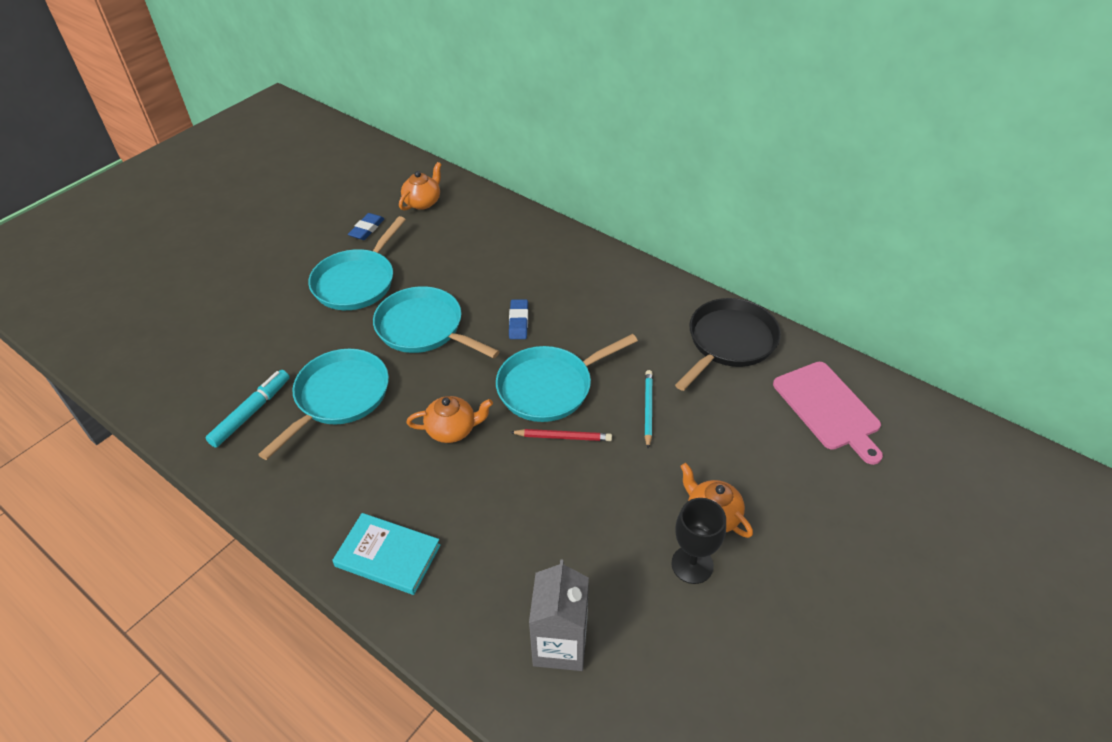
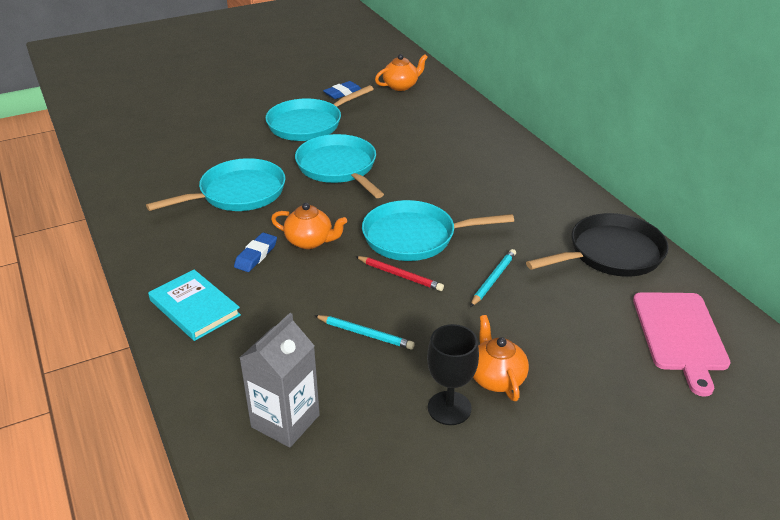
camera: 25 degrees right, 10 degrees down
turquoise marker [206,370,290,448] -> none
blue eraser [509,299,528,339] -> blue eraser moved to [234,233,277,272]
none -> turquoise pencil [314,315,415,350]

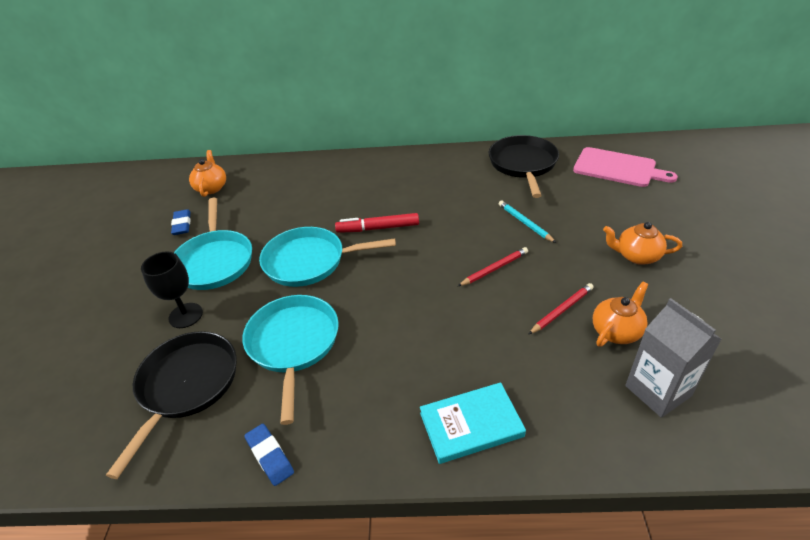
camera: 60 degrees left, 5 degrees up
blue eraser [234,233,277,272] -> blue eraser moved to [244,424,294,486]
orange teapot [271,203,347,249] -> orange teapot moved to [593,282,648,347]
turquoise pencil [314,315,415,350] -> red pencil [528,283,594,335]
turquoise pan [362,200,514,261] -> none
black goblet [427,324,479,425] -> black goblet moved to [141,251,203,328]
none -> black pan [106,331,237,479]
none -> red marker [335,213,419,233]

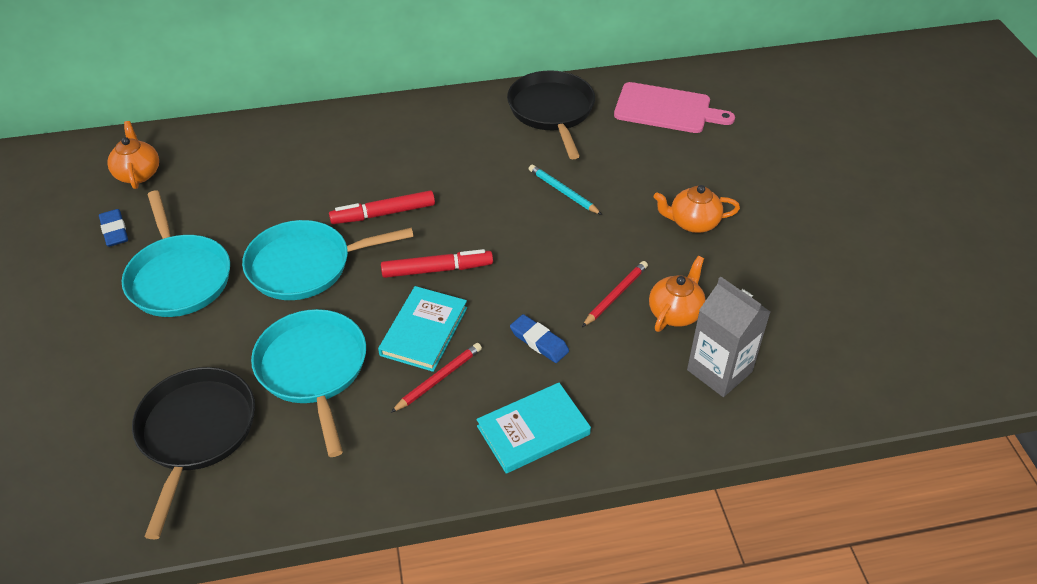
camera: 15 degrees left, 5 degrees up
black goblet [141,251,203,328] -> none
blue eraser [244,424,294,486] -> blue eraser moved to [510,314,569,363]
red pencil [457,247,528,287] -> red pencil moved to [391,343,482,413]
none -> turquoise book [378,286,467,372]
none -> red marker [381,249,493,278]

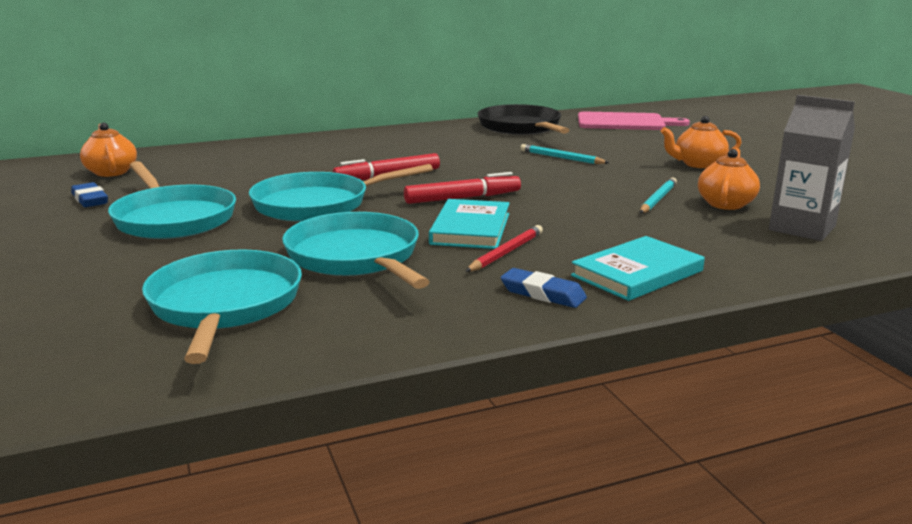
camera: 10 degrees left, 25 degrees down
black pan [132,367,255,539] -> turquoise pan [142,250,302,364]
blue eraser [510,314,569,363] -> blue eraser moved to [500,268,587,308]
red pencil [582,261,648,327] -> turquoise pencil [640,177,677,213]

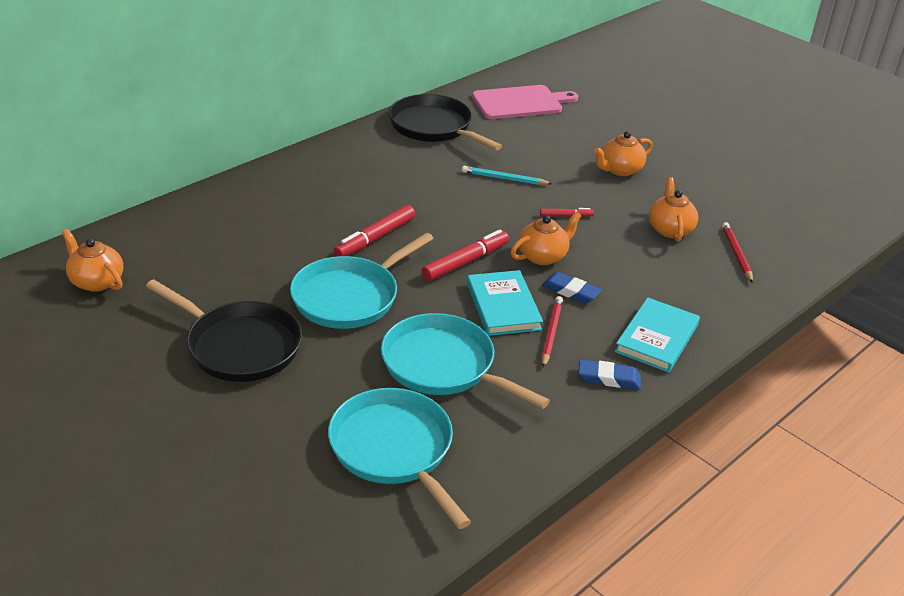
camera: 25 degrees left, 15 degrees up
blue eraser [71,182,108,207] -> blue eraser moved to [542,272,602,303]
turquoise pan [108,161,236,239] -> black pan [146,279,302,382]
turquoise pencil [640,177,677,213] -> none
grey carton [769,95,855,241] -> red pencil [722,222,753,283]
none -> orange teapot [511,212,581,265]
none -> red marker [540,208,594,217]

